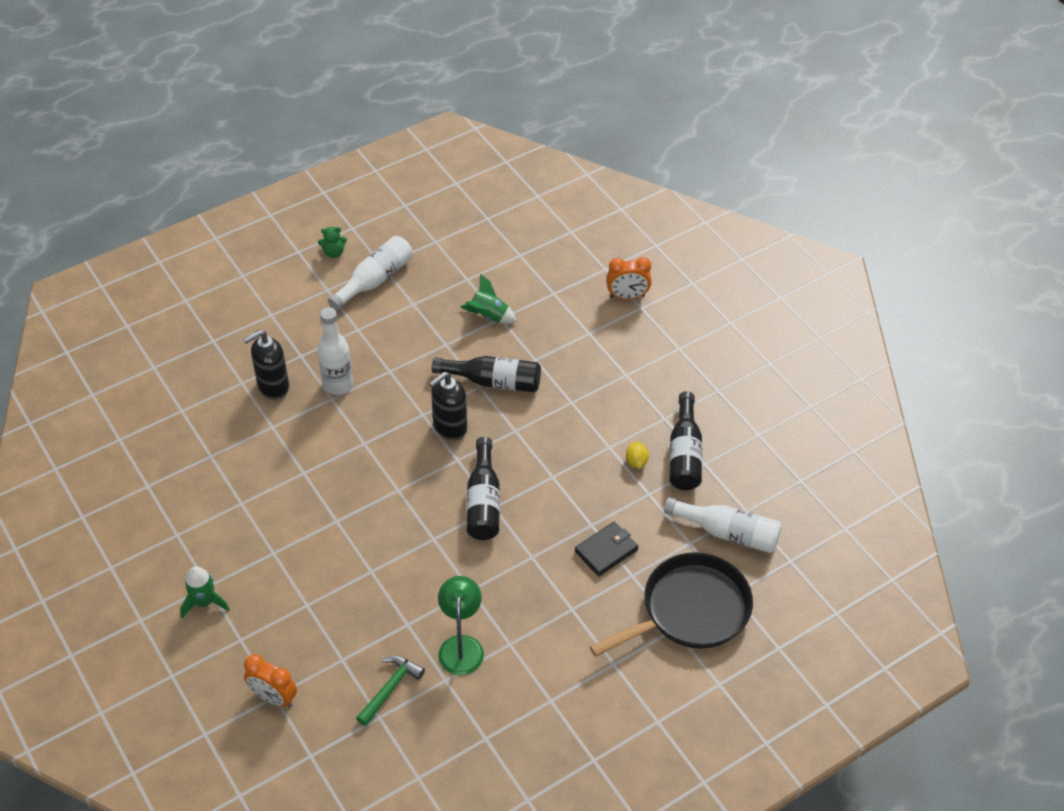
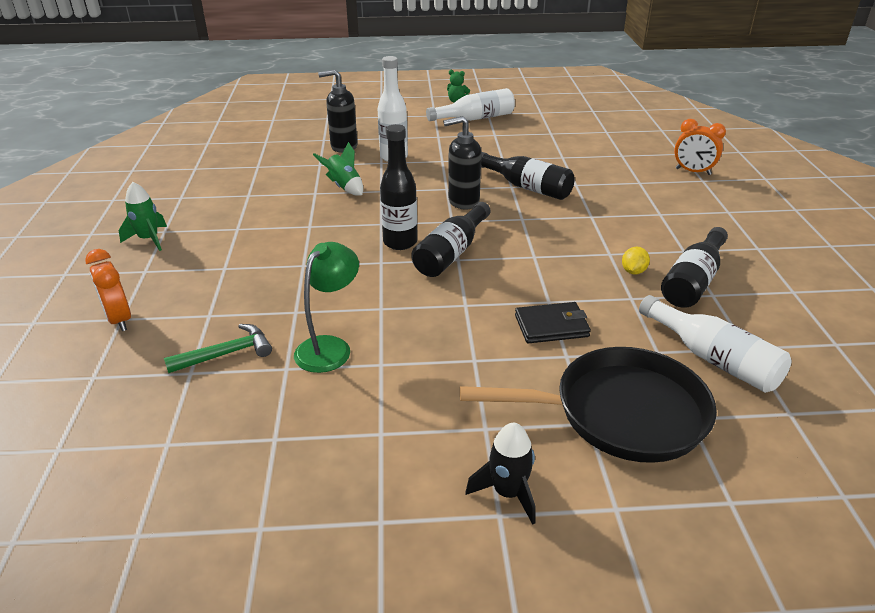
camera: 30 degrees right, 15 degrees down
green rocket [460,274,517,324] -> green rocket moved to [313,142,363,196]
none -> black bottle [380,124,417,250]
none -> black rocket [465,423,536,525]

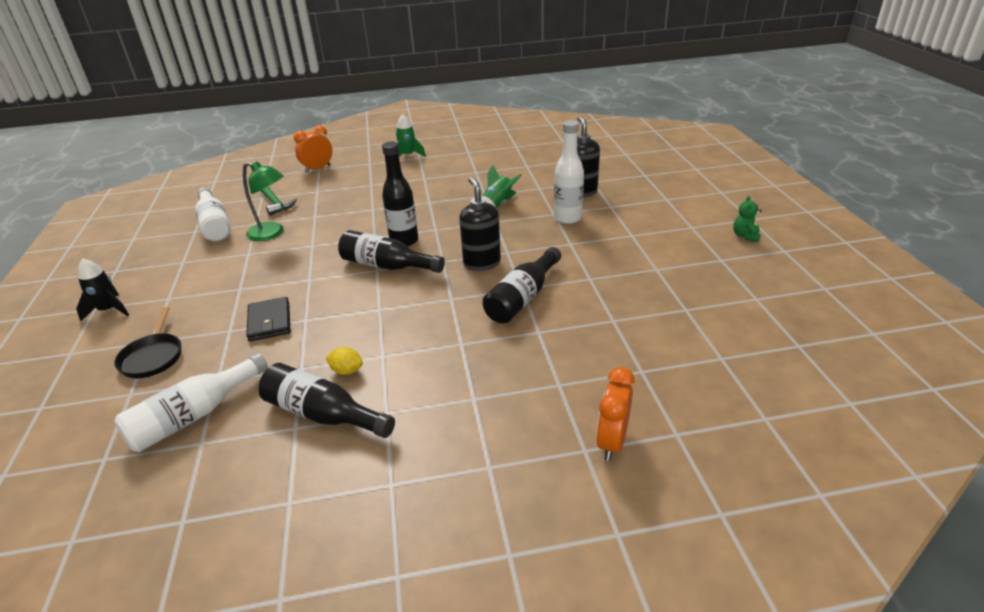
camera: 85 degrees right, 0 degrees up
white bottle [426,88,515,121] -> white bottle moved to [195,187,231,241]
black pan [460,347,717,463] -> black pan [114,307,181,378], size x0.53

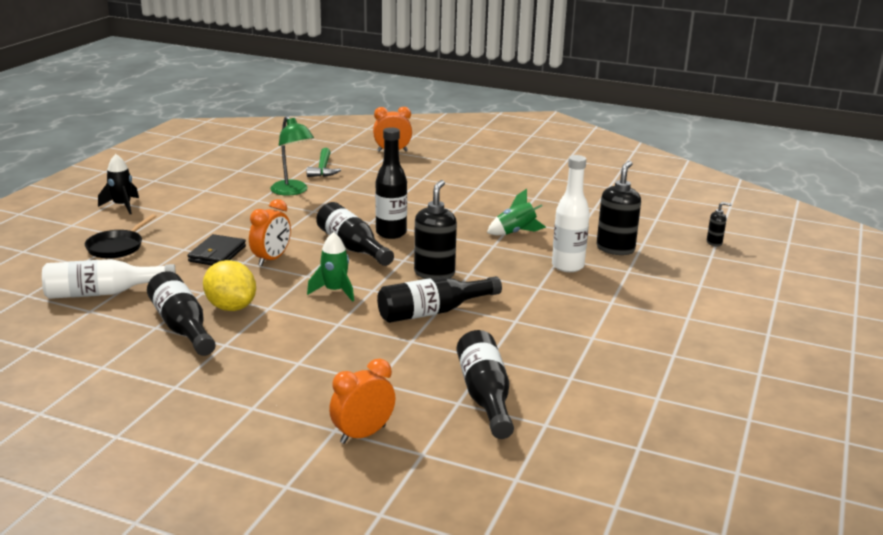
camera: 30 degrees right, 10 degrees down
white bottle [195,187,231,241] -> none
yellow lemon [326,347,363,375] -> yellow lemon [203,260,256,311], size x1.89
green rocket [396,114,426,157] -> green rocket moved to [307,232,354,302]
green teddy bear [733,196,761,242] -> none
none -> orange clock [249,199,291,266]
none -> black bottle [457,330,514,439]
none -> black soap dispenser [707,202,732,246]

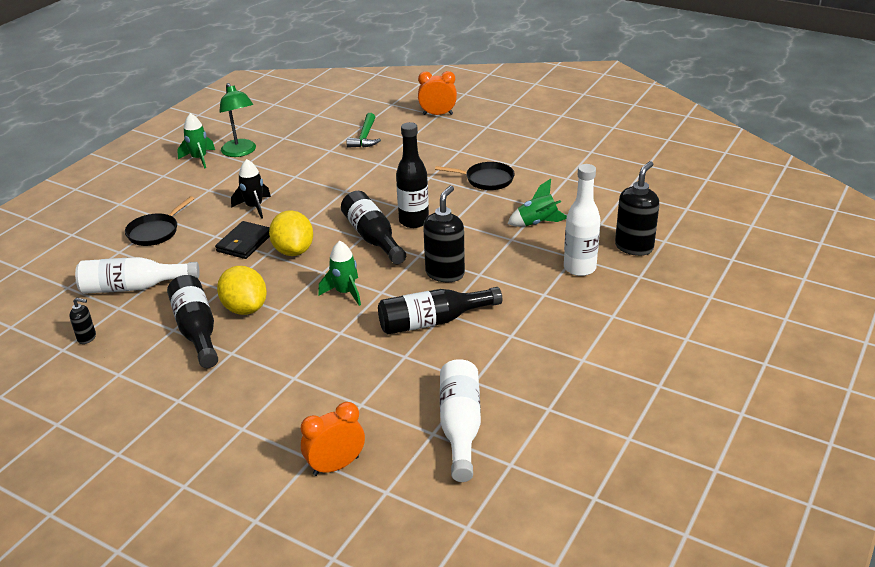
camera: 10 degrees right, 10 degrees up
black rocket [98,154,139,214] -> black rocket moved to [231,159,271,219]
orange clock [249,199,291,266] -> yellow lemon [269,210,313,256]
green lamp [270,116,314,196] -> green lamp moved to [219,83,256,157]
black bottle [457,330,514,439] -> white bottle [440,359,481,482]
black soap dispenser [707,202,732,246] -> black soap dispenser moved to [69,298,96,344]
none -> green rocket [177,113,215,169]
none -> black pan [435,162,515,190]

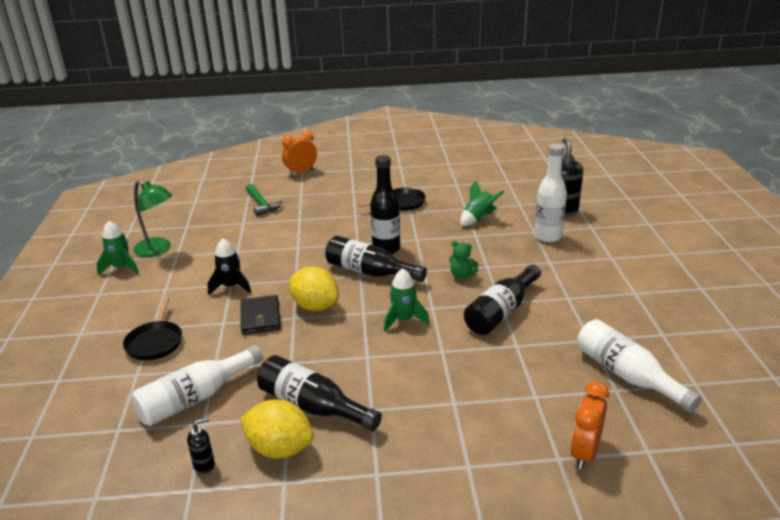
camera: 35 degrees left, 5 degrees down
yellow lemon [217,266,267,315] -> yellow lemon moved to [240,400,314,459]
black soap dispenser [423,186,465,282] -> green teddy bear [449,241,479,279]

